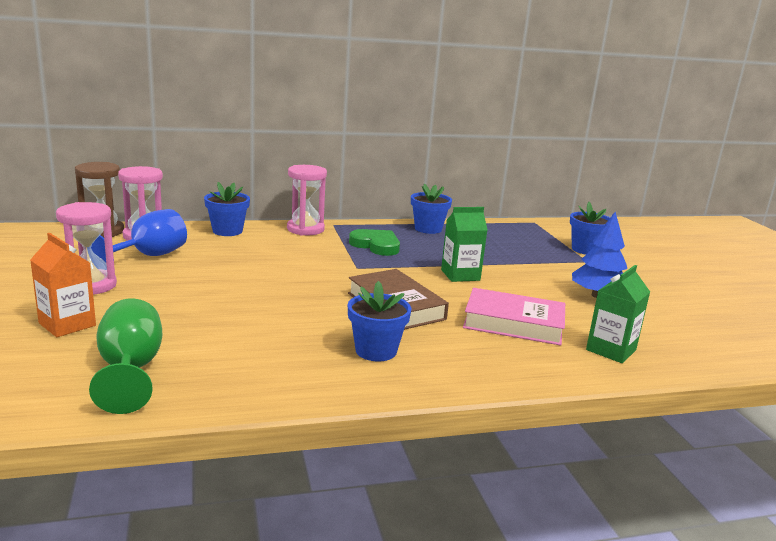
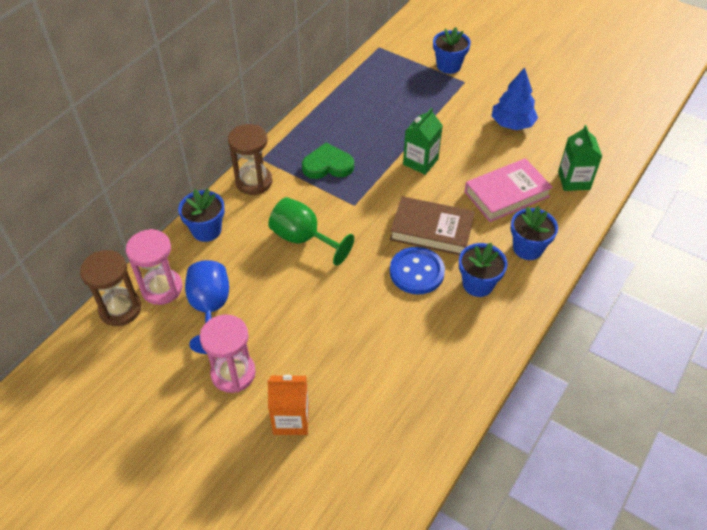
camera: 40 degrees left, 30 degrees up
green goblet [89,298,162,414] -> green goblet moved to [268,197,354,266]
pink hourglass [287,165,327,236] -> brown hourglass [228,124,272,195]
blue flower pot [411,184,452,234] -> blue flower pot moved to [511,206,558,260]
none -> blue button [390,247,445,294]

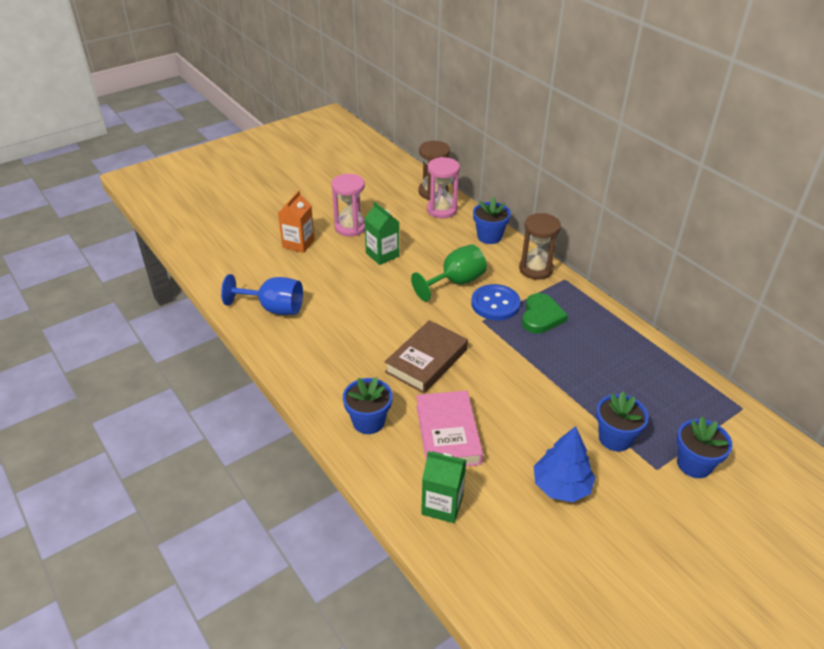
camera: 110 degrees right, 10 degrees down
blue goblet [185,260,229,354] -> blue goblet moved to [221,274,303,315]
blue button [390,247,445,294] -> blue button moved to [471,284,521,320]
green carton [403,108,443,175] -> green carton moved to [364,202,399,265]
blue flower pot [459,243,508,297] -> blue flower pot moved to [596,391,649,452]

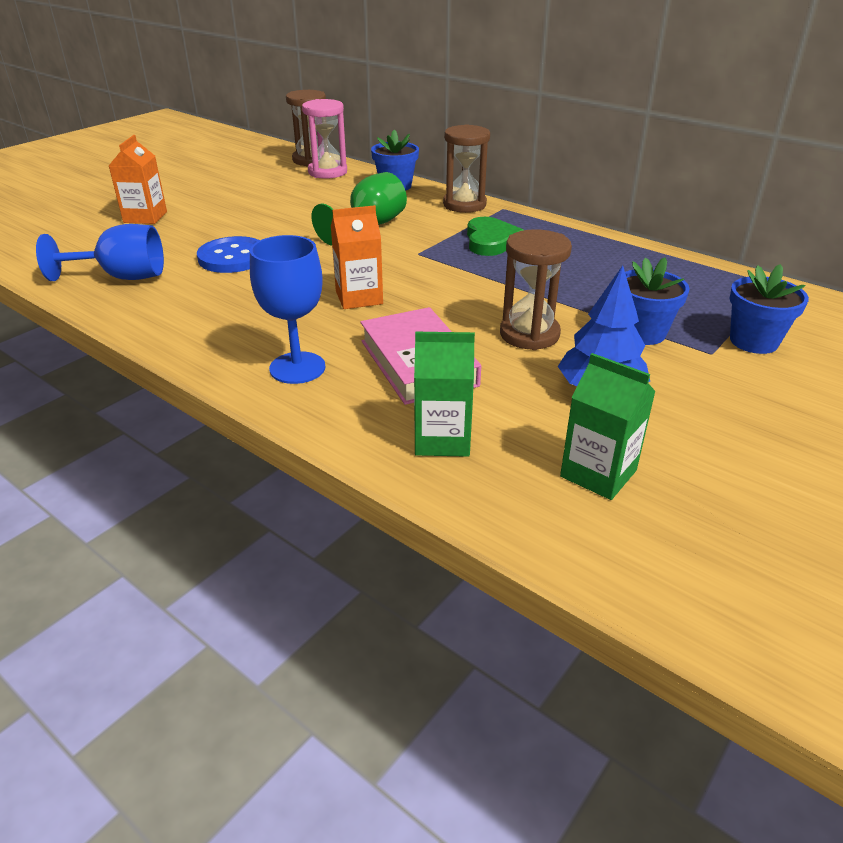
camera: 15 degrees left, 5 degrees down
pink hourglass [331,174,365,237] -> none
blue flower pot [343,377,392,434] -> blue goblet [250,235,325,384]
green carton [364,202,399,265] -> green carton moved to [560,353,656,500]
brown book [385,320,468,393] -> orange carton [331,205,383,309]
blue button [471,284,521,320] -> blue button moved to [197,236,260,273]
none -> brown hourglass [500,229,572,350]

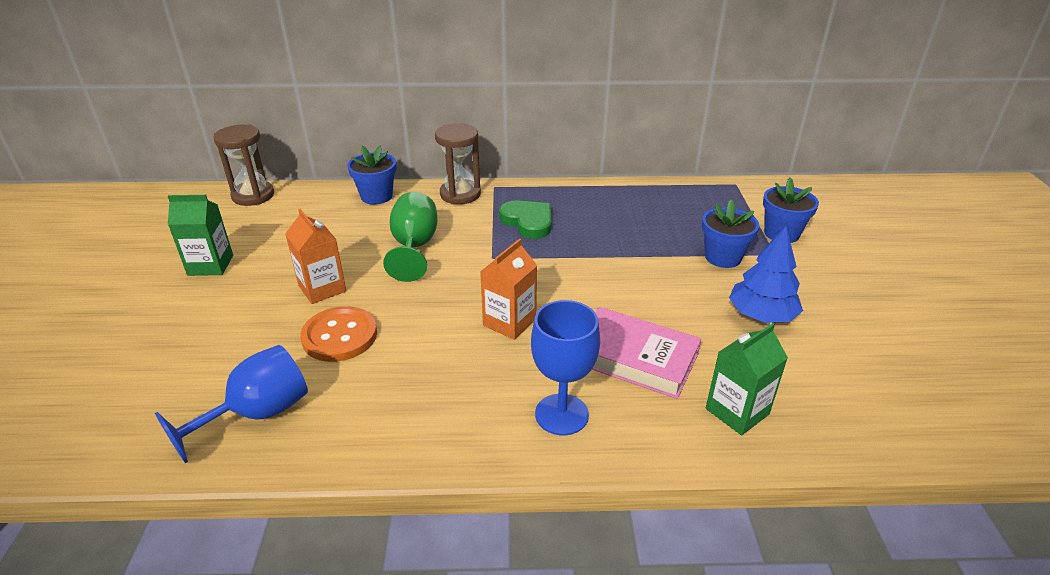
camera: 40 degrees left, 0 degrees up
orange carton [109,135,167,224] -> orange carton moved to [285,209,346,304]
blue button [197,236,260,273] -> orange button [300,306,377,362]
pink hourglass [302,99,347,179] -> none
brown hourglass [500,229,572,350] -> none
green carton [560,353,656,500] -> green carton moved to [168,195,233,276]

